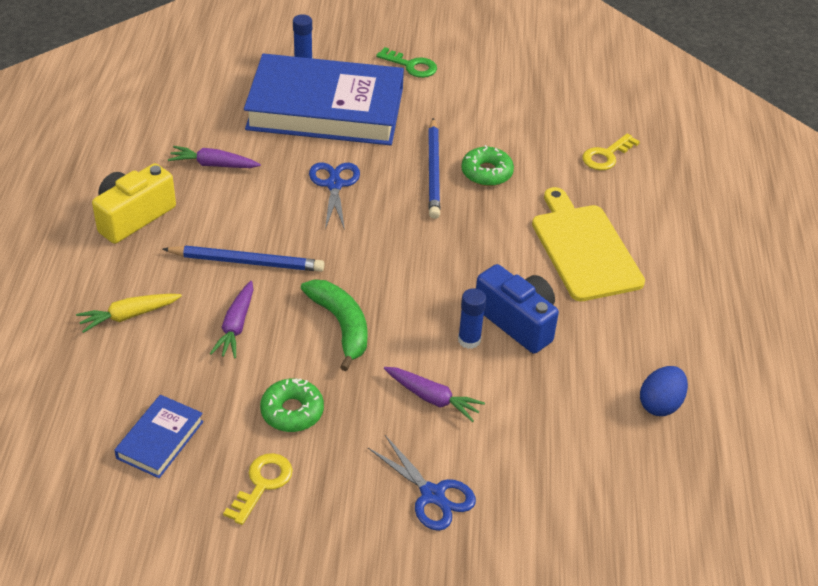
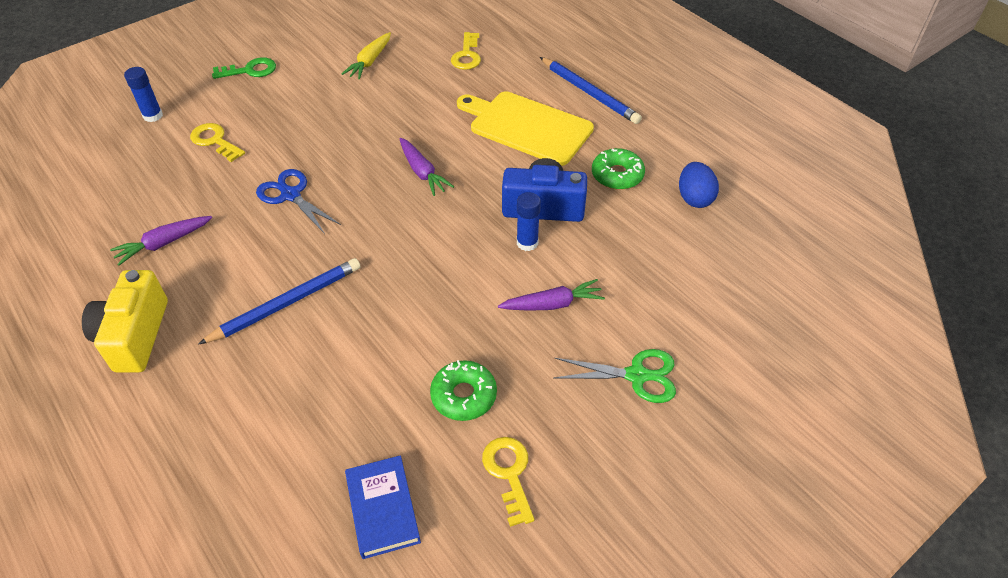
camera: 40 degrees left, 5 degrees up
yellow carrot [76,294,182,333] -> yellow carrot moved to [342,32,391,79]
purple carrot [210,281,253,359] -> purple carrot moved to [399,138,454,196]
blue book [244,54,404,145] -> yellow key [190,123,245,162]
green banana [301,279,368,371] -> none
blue scissors [368,435,476,531] -> green scissors [554,349,676,403]
blue pencil [428,118,440,219] -> blue pencil moved to [540,57,642,124]
green donut [461,145,514,186] -> green donut moved to [592,148,645,190]

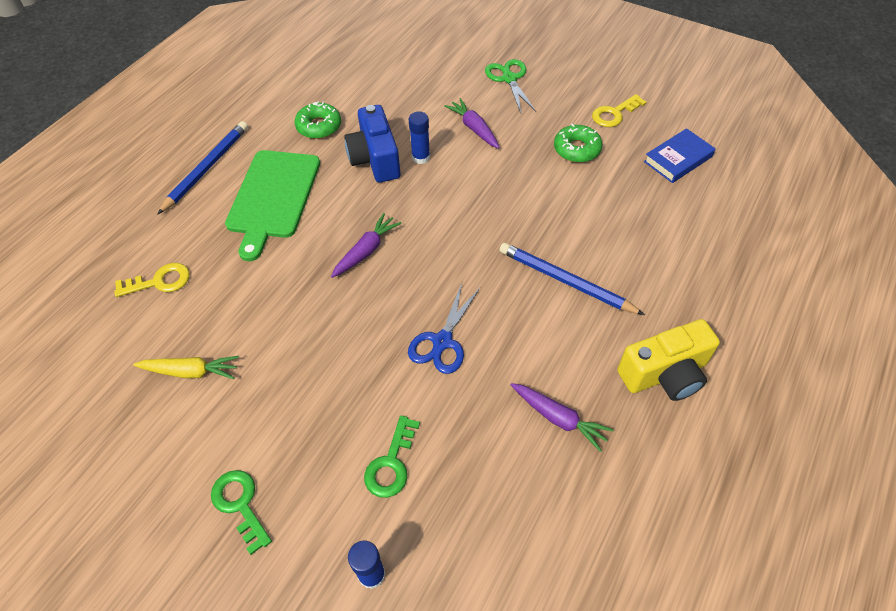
camera: 110 degrees left, 5 degrees up
yellow key [190,123,245,162] -> green key [364,416,420,498]
yellow cutting board [457,91,594,166] -> green cutting board [225,150,320,261]
blue egg [679,162,719,208] -> none

